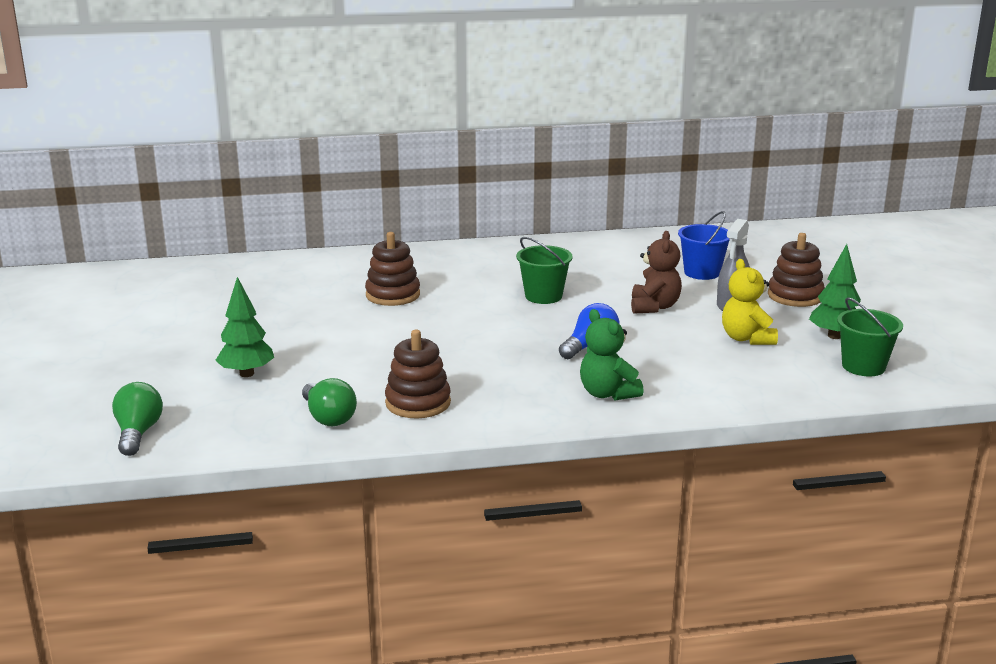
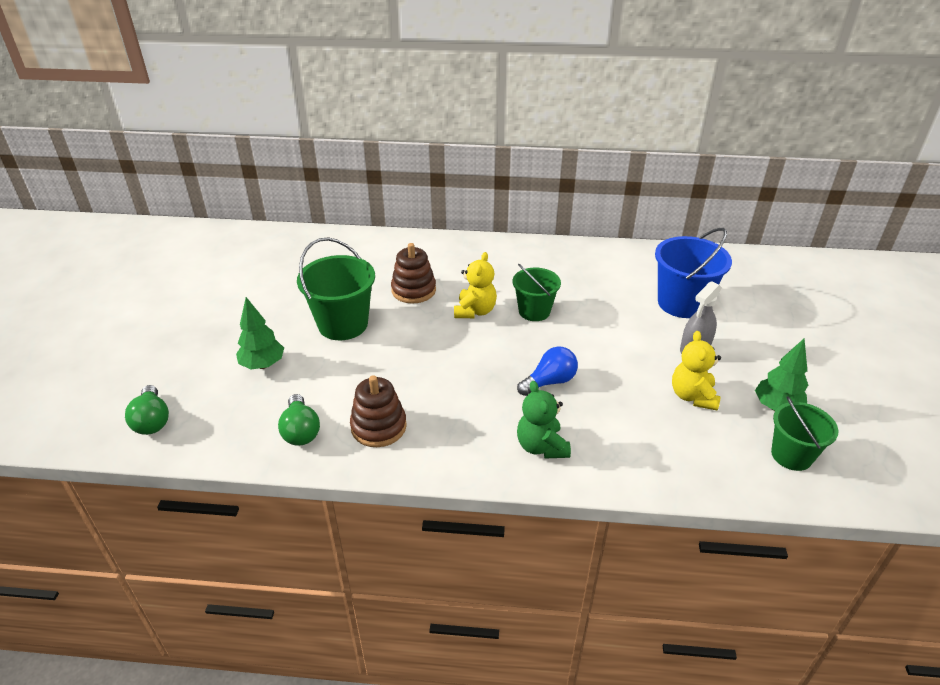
camera: 15 degrees right, 15 degrees up
green light bulb [112,382,163,456] -> green light bulb turned 150 degrees clockwise [125,385,169,435]
brown teddy bear [631,231,682,314] -> none
blue bucket [678,211,730,280] -> blue bucket [655,228,732,318], size x1.54
brown stacking toy [768,233,825,307] -> none
none -> green bucket [297,238,375,340]
none -> yellow teddy bear [454,252,497,318]

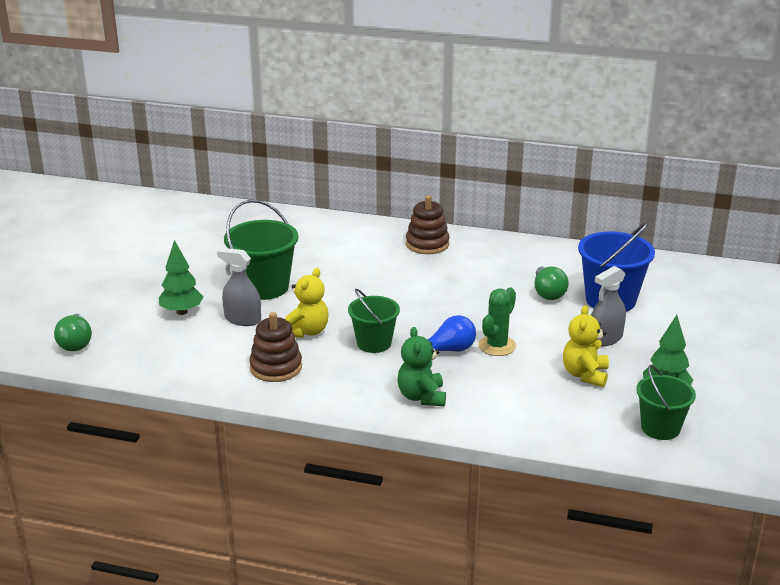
camera: 10 degrees right, 10 degrees down
green light bulb [278,394,320,446] -> green light bulb moved to [535,266,569,300]
brown stacking toy [391,243,436,304] -> brown stacking toy moved to [406,195,450,254]
yellow teddy bear [454,252,497,318] -> yellow teddy bear moved to [285,268,329,338]
green bucket [512,264,561,321] -> green bucket moved to [348,289,400,353]
none -> grey spray bottle [217,248,261,326]
none -> green cactus [478,288,516,356]

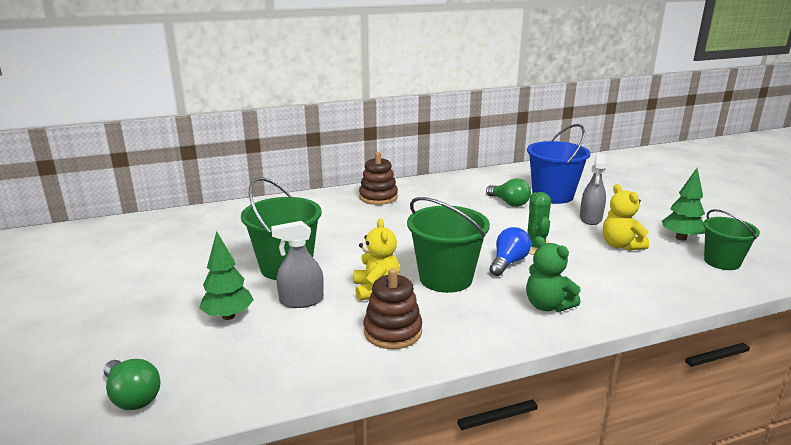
camera: 35 degrees left, 5 degrees down
green bucket [348,289,400,353] -> green bucket [407,197,490,293], size x1.54

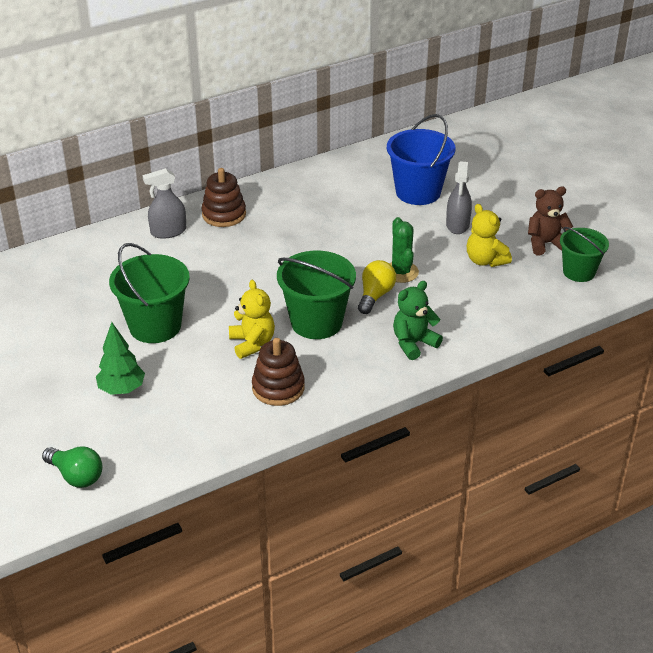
camera: 10 degrees left, 15 degrees up
grey spray bottle [271,221,324,308] -> grey spray bottle moved to [143,168,186,239]
green light bulb [486,178,531,207] -> none
blue light bulb [490,227,531,276] -> yellow light bulb [358,260,396,314]
green teddy bear [526,236,581,312] -> green teddy bear turned 105 degrees clockwise [393,281,443,360]
green tree [662,168,705,241] -> brown teddy bear [528,187,573,256]

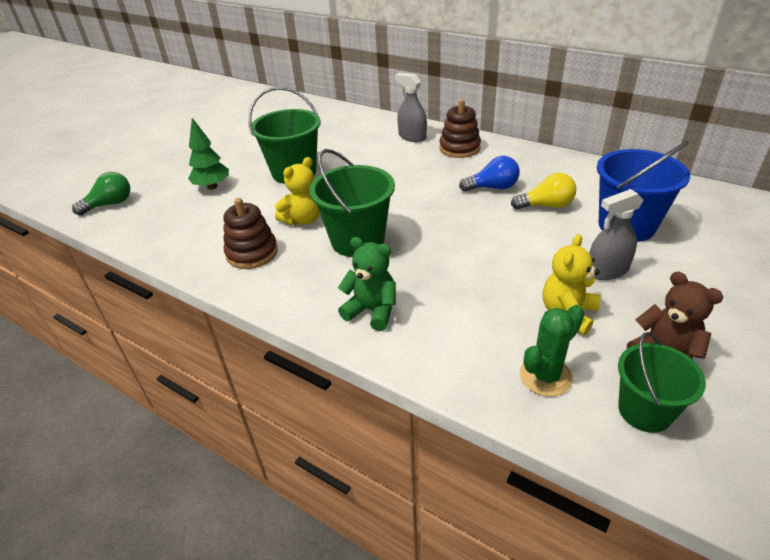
camera: 65 degrees right, 0 degrees up
green light bulb [42,446,103,488] -> green light bulb turned 135 degrees counterclockwise [72,172,130,216]
yellow light bulb [358,260,396,314] -> yellow light bulb moved to [511,173,576,210]
green cactus [389,217,419,283] -> green cactus moved to [520,305,584,397]
none -> blue light bulb [459,156,520,192]

